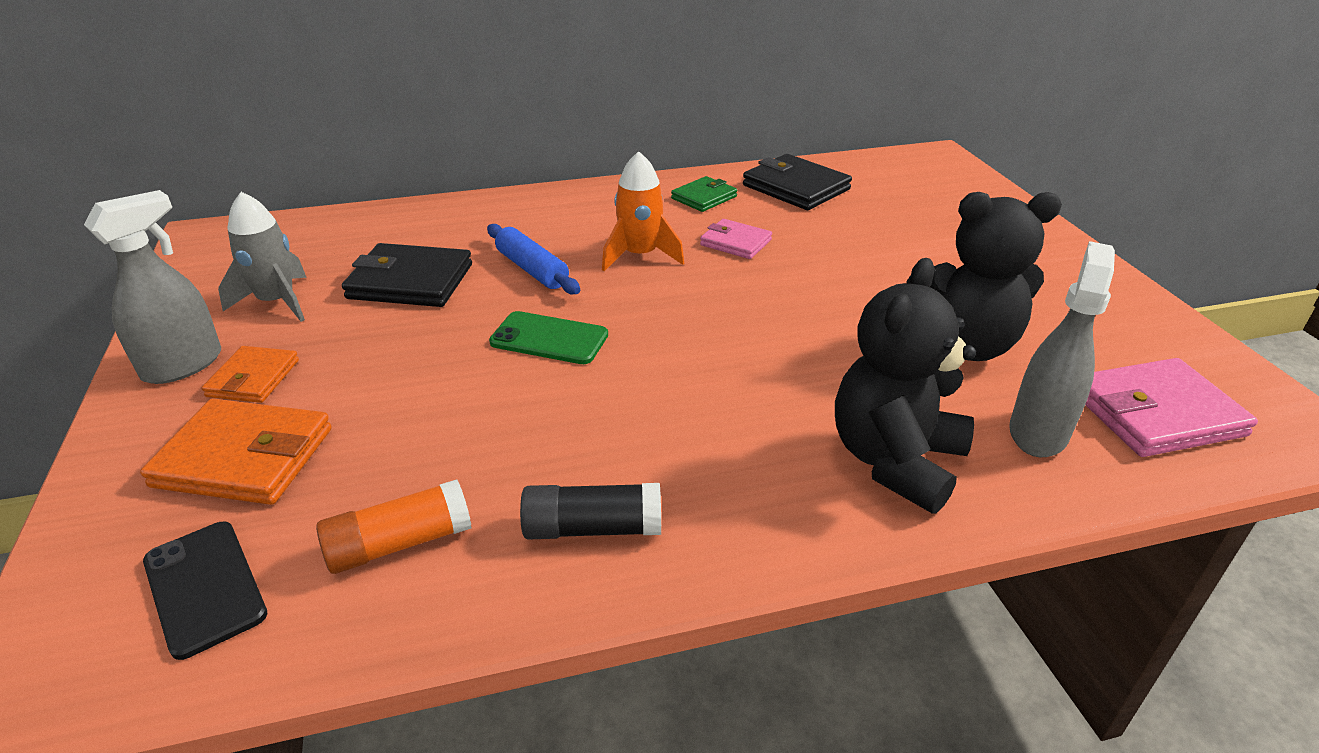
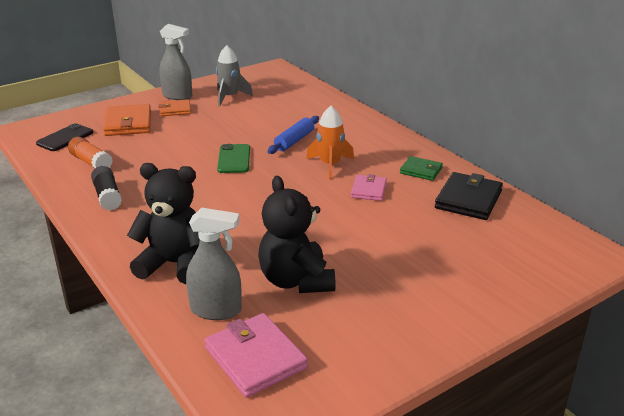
camera: 70 degrees right, 5 degrees down
black wallet [342,243,472,307] -> none

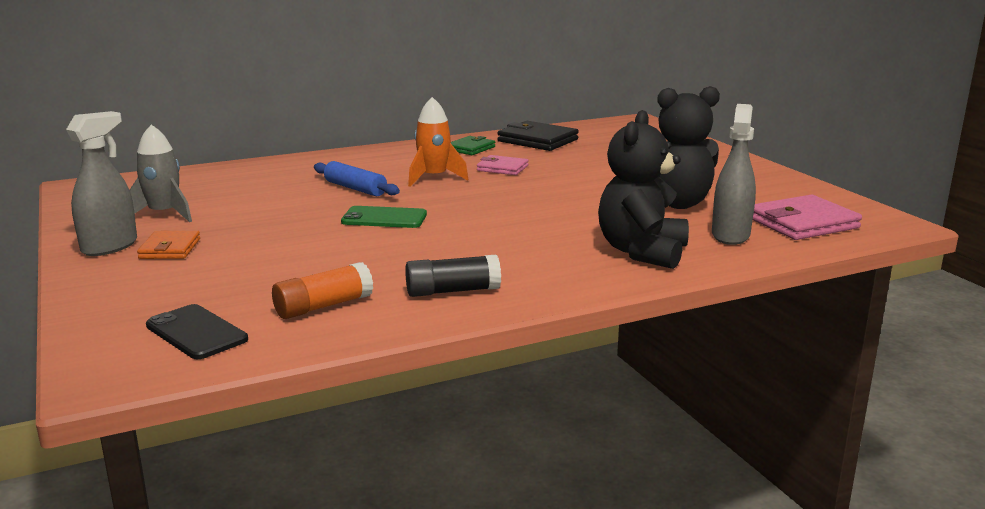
camera: 80 degrees left, 10 degrees down
orange wallet [103,104,151,136] -> none

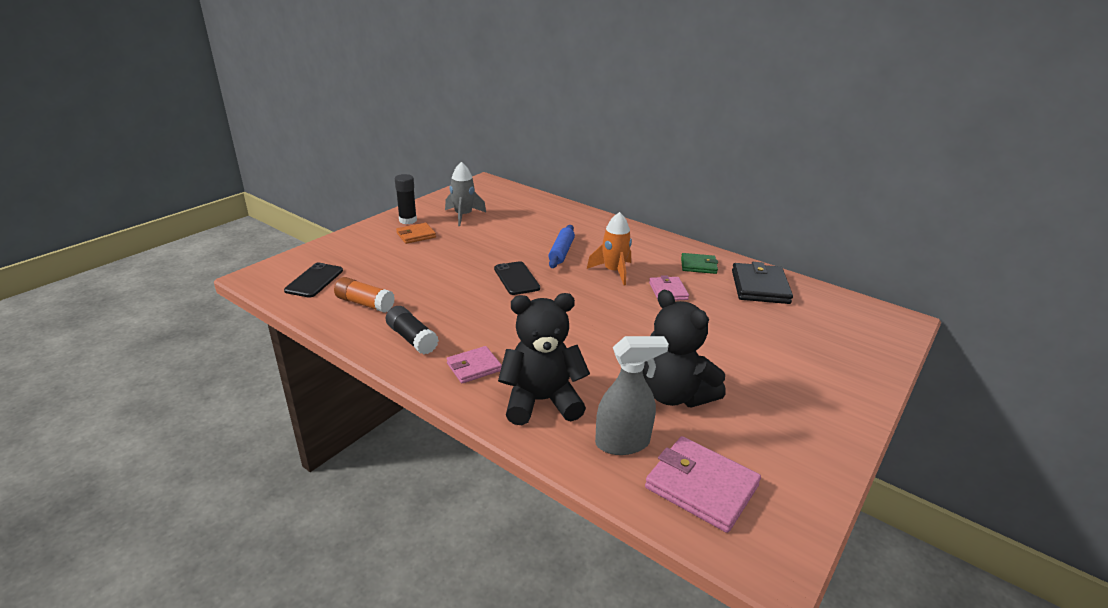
camera: 60 degrees right, 10 degrees up
grey spray bottle [66,111,137,256] -> black glue stick [395,174,417,224]
green phone [341,206,427,228] -> black phone [494,261,540,295]
none -> pink wallet [447,346,502,383]

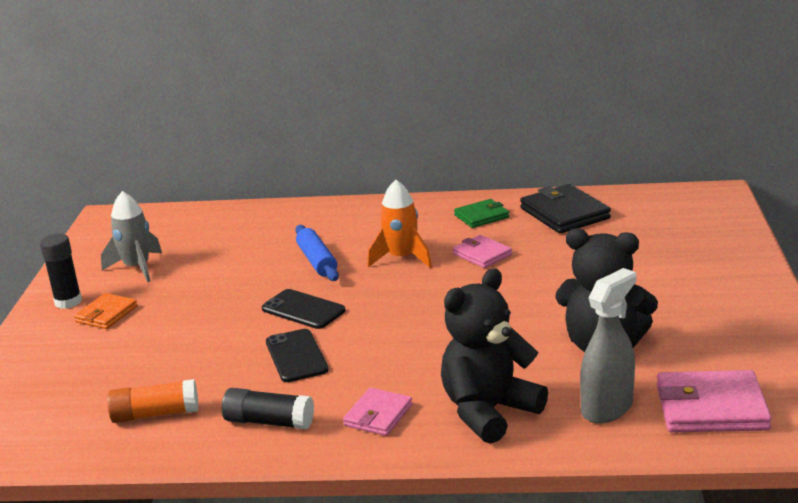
camera: 30 degrees left, 5 degrees down
black phone [284,263,343,298] -> black phone moved to [266,329,329,382]

